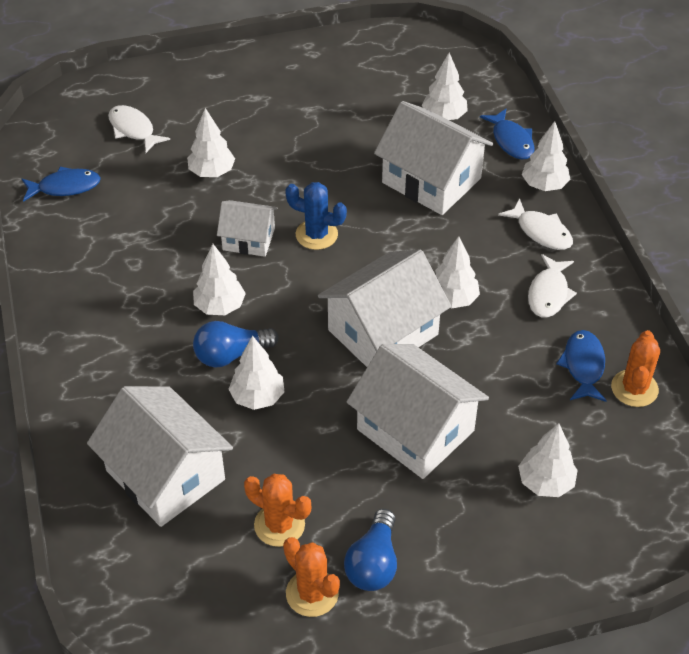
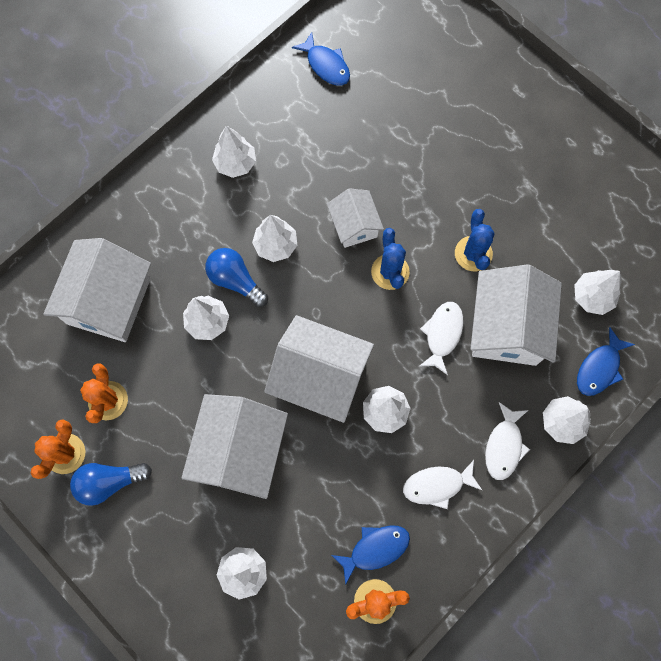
camera: 60 degrees right, 25 degrees up
white fish [108,105,170,153] -> white fish moved to [419,302,464,375]
white tree [187,108,235,177] -> white tree moved to [212,126,256,178]
none -> blue cactus [455,209,495,271]

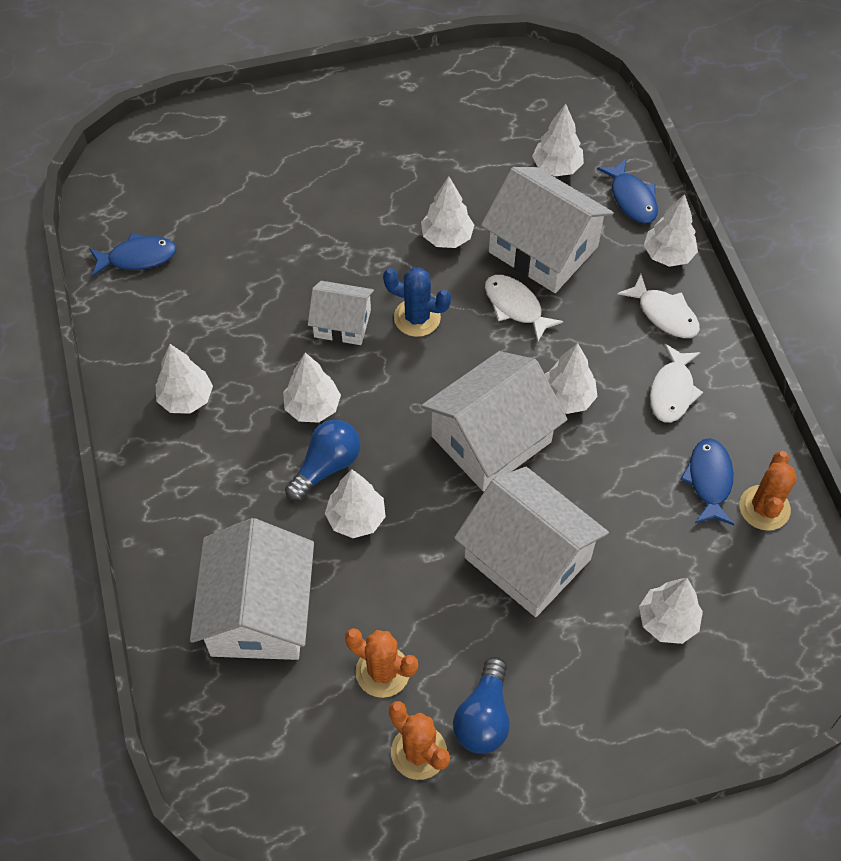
camera: 60 degrees left, 15 degrees down
white house [43,238,151,342] -> white house turned 45 degrees clockwise [190,518,314,660]
blue light bulb [205,248,268,307] -> blue light bulb turned 150 degrees clockwise [285,420,360,502]
blue cactus [455,209,495,271] -> white tree [421,176,474,248]

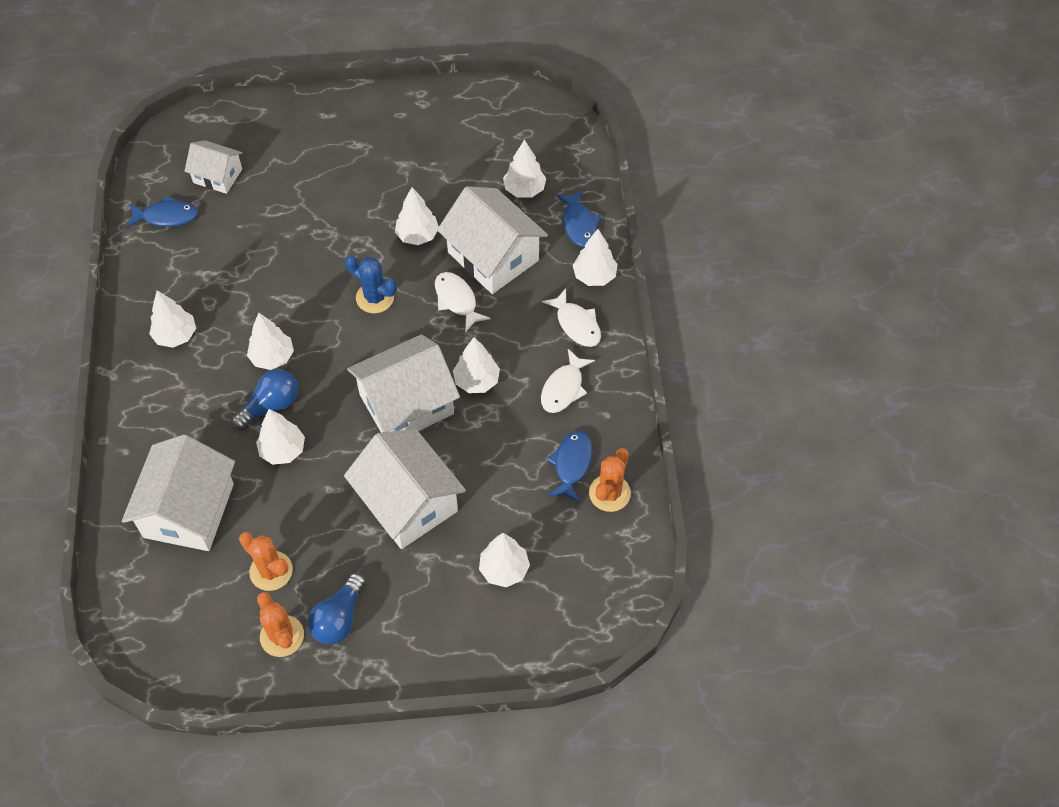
camera: 10 degrees right, 0 degrees up
white house [308,281,374,345] -> white house moved to [185,140,242,194]

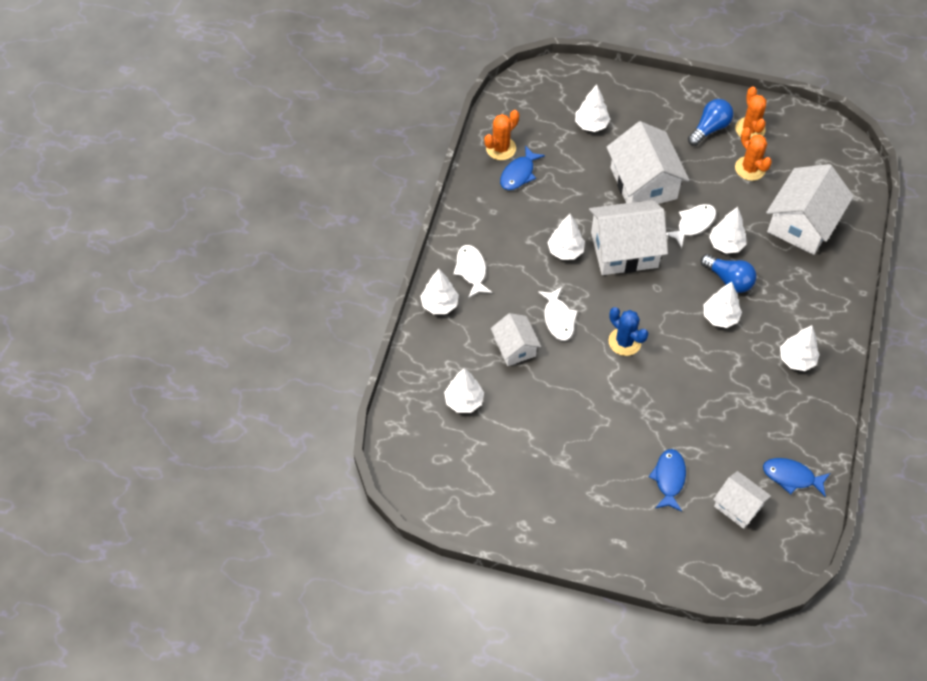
camera: 160 degrees left, 0 degrees up
blue light bulb [231,369,298,430] -> blue light bulb turned 120 degrees counterclockwise [701,254,757,293]
white tree [395,187,439,245] -> none
white house [437,186,548,294] -> white house [491,313,541,366], size x0.57
white fish [541,349,595,413] -> white fish moved to [666,204,716,248]
blue fish [556,190,600,247] -> blue fish moved to [649,449,686,512]

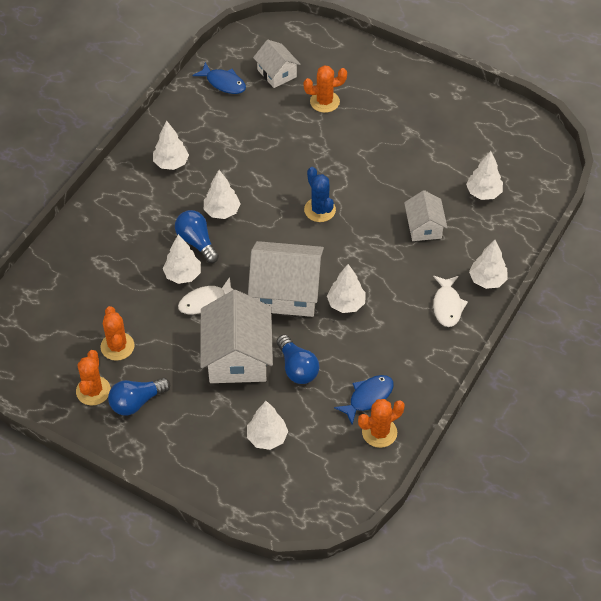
camera: 165 degrees left, 5 degrees down
white fish [538,287,577,341] -> none
blue fish [649,449,686,512] -> orange cactus [303,65,347,113]
white house [766,164,854,255] -> none
none -> blue light bulb [277,334,319,384]

